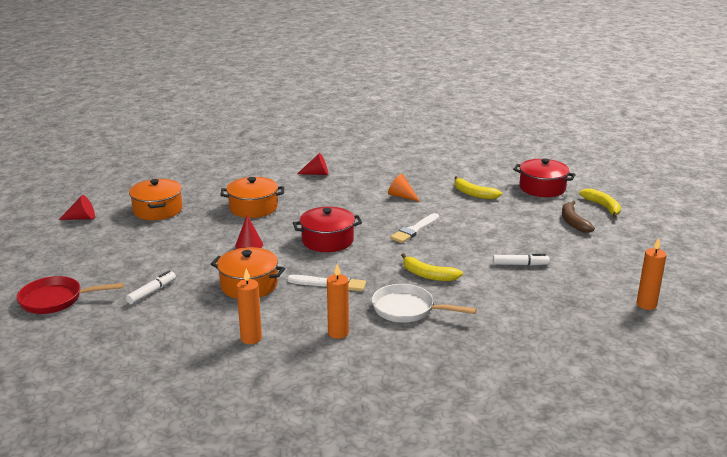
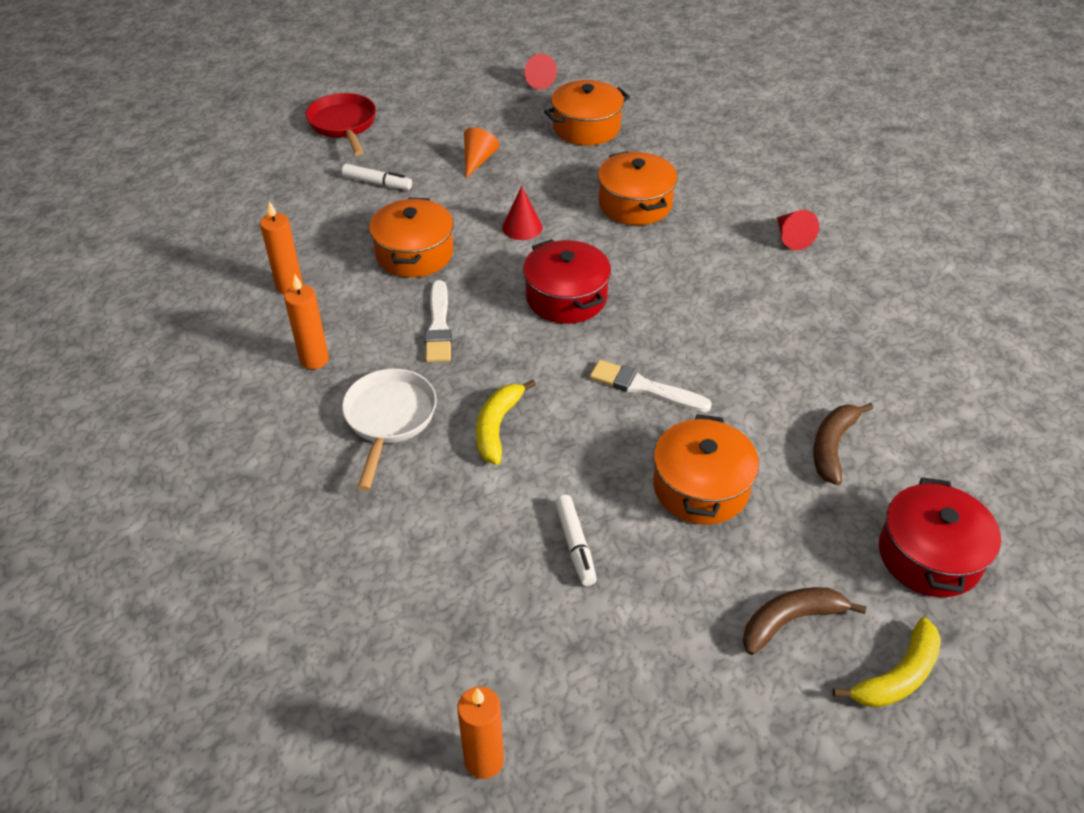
camera: 75 degrees right, 20 degrees up
orange cone [388,174,420,202] -> orange cone moved to [464,128,499,178]
yellow banana [454,176,502,200] -> brown banana [813,403,873,485]
none -> orange pot [653,414,759,525]

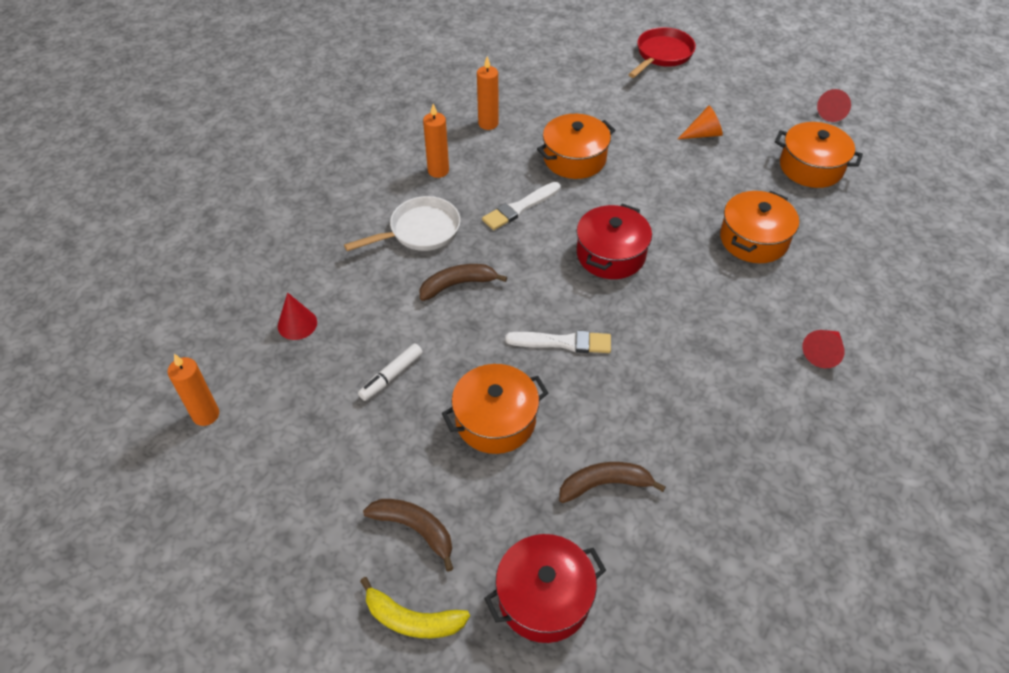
camera: 55 degrees right, 5 degrees up
white marker [342,164,412,190] -> none
yellow banana [476,380,536,465] -> brown banana [420,264,507,301]
red cone [502,186,542,240] -> red cone moved to [278,293,317,340]
white brush [590,360,712,412] -> white brush turned 105 degrees clockwise [505,330,611,353]

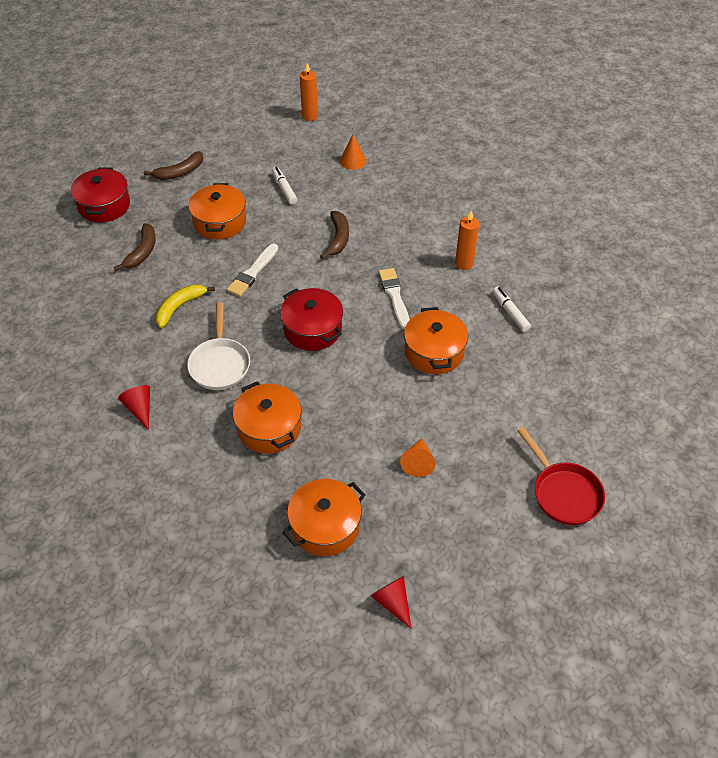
camera: 115 degrees right, 0 degrees up
red cone [278,293,317,340] -> orange cone [340,135,366,170]
white pan [344,196,460,251] -> white pan moved to [187,302,250,390]
yellow banana [360,577,470,638] -> yellow banana moved to [155,284,215,328]
orange candle [477,56,499,130] -> white marker [492,287,531,332]

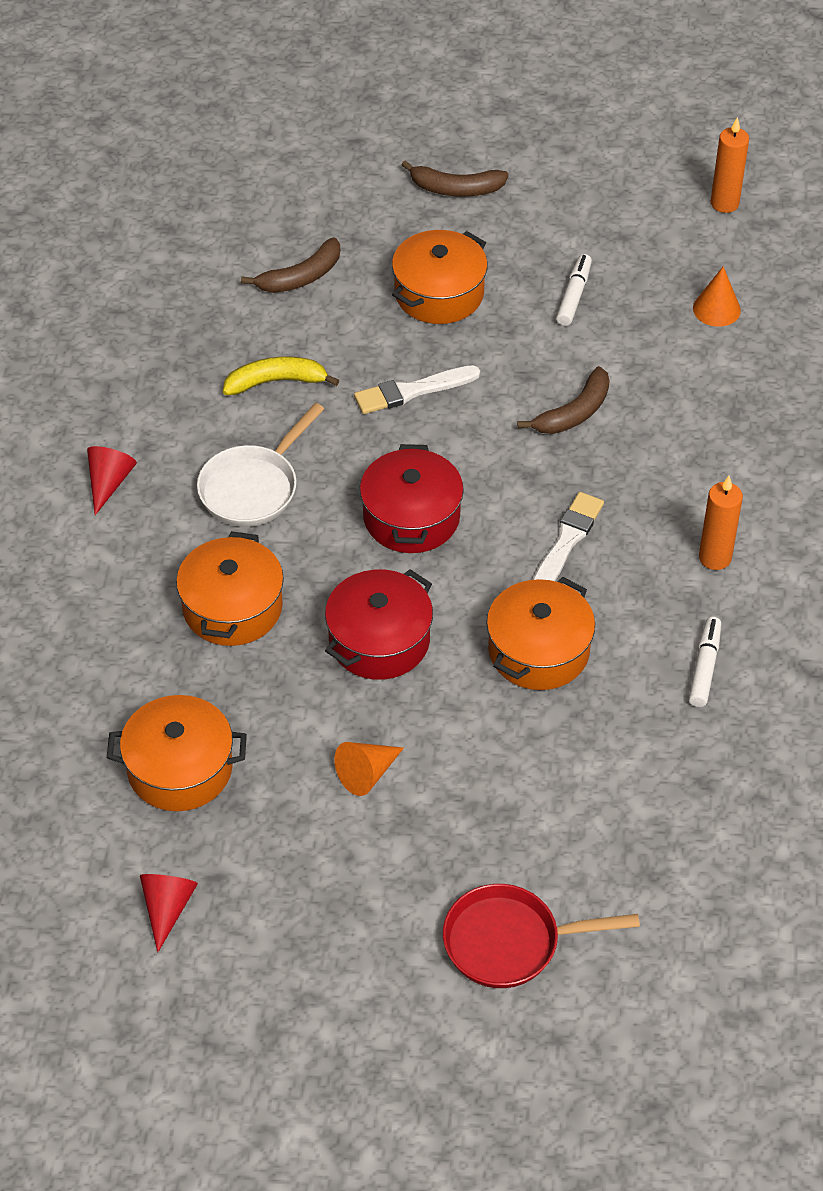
camera: 40 degrees right, 0 degrees up
red pot [71,167,130,223] -> red pot moved to [325,569,433,680]
red pan [518,427,605,525] -> red pan turned 75 degrees clockwise [443,884,640,988]

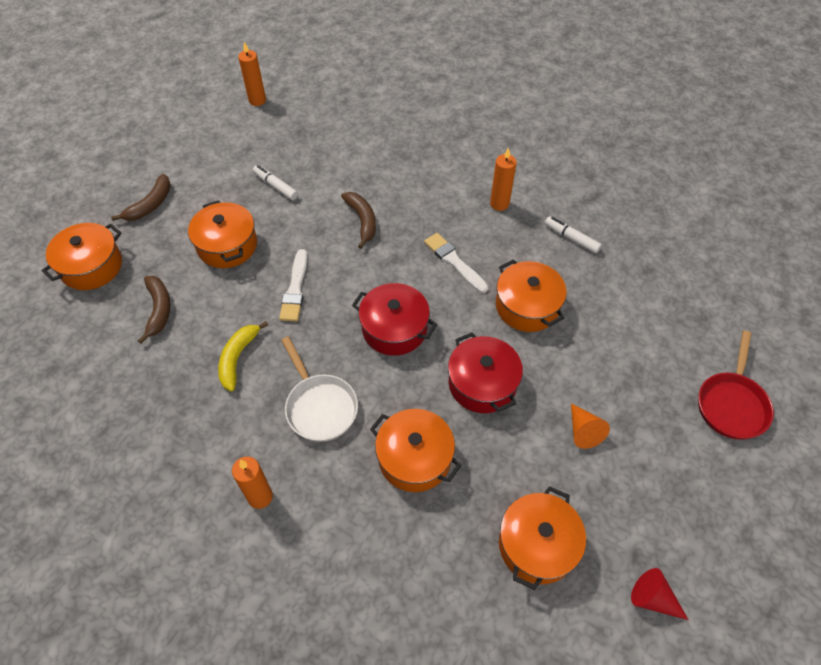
camera: 65 degrees left, 5 degrees up
red cone [87,446,137,515] -> orange candle [232,456,273,509]
orange cone [693,266,741,327] -> none
none -> orange pot [42,223,122,290]

